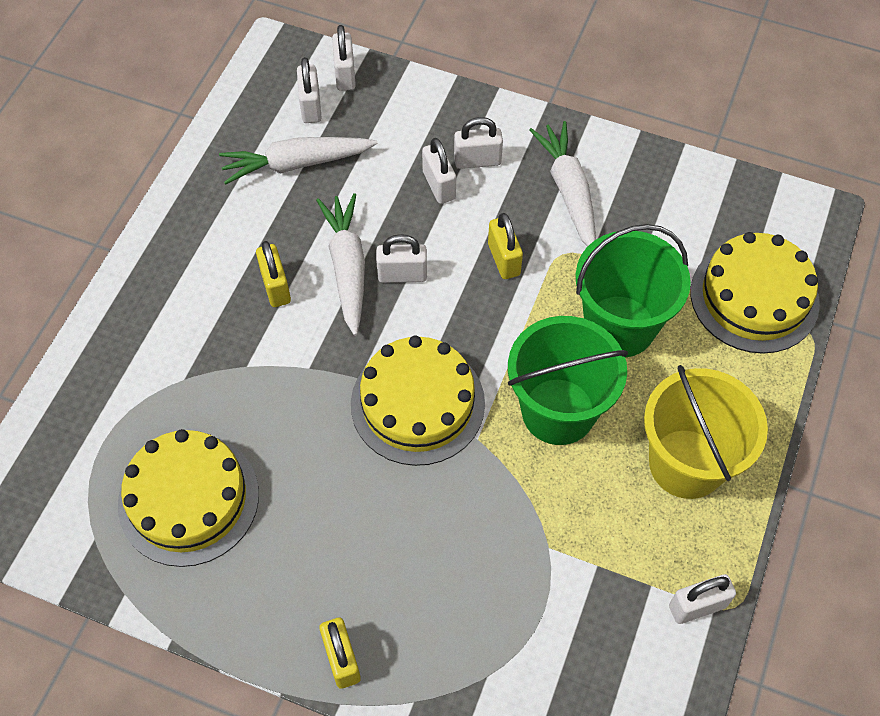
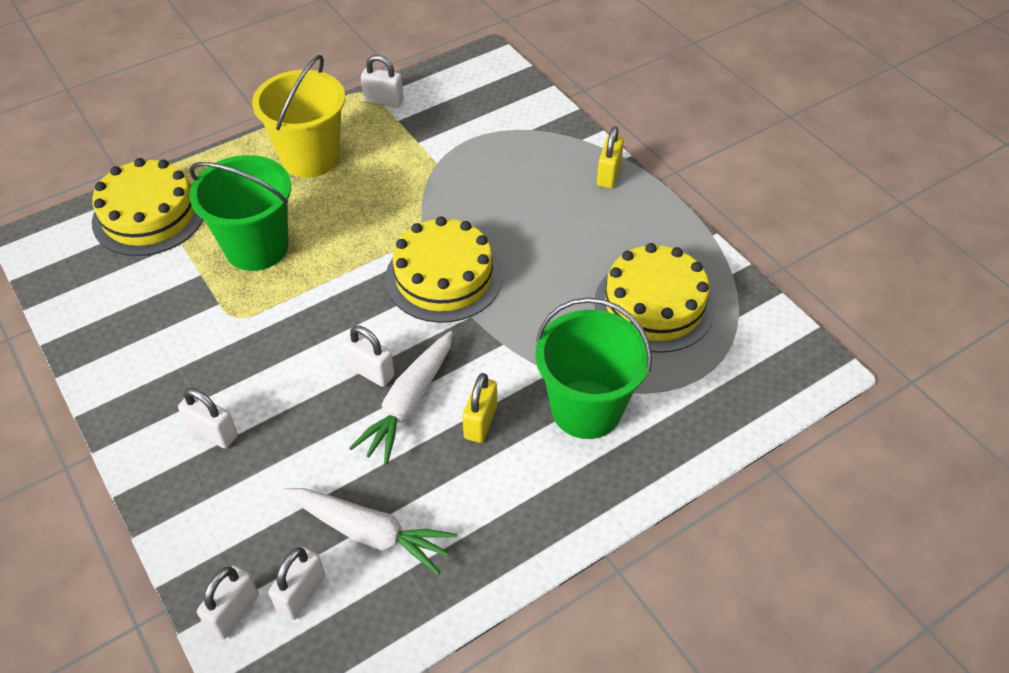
camera: 145 degrees left, 10 degrees down
white padlock [422,138,456,204] -> none
yellow padlock [488,213,523,279] -> none
green bucket [508,316,628,445] -> green bucket moved to [535,297,652,439]
white carrot [529,121,596,246] -> none

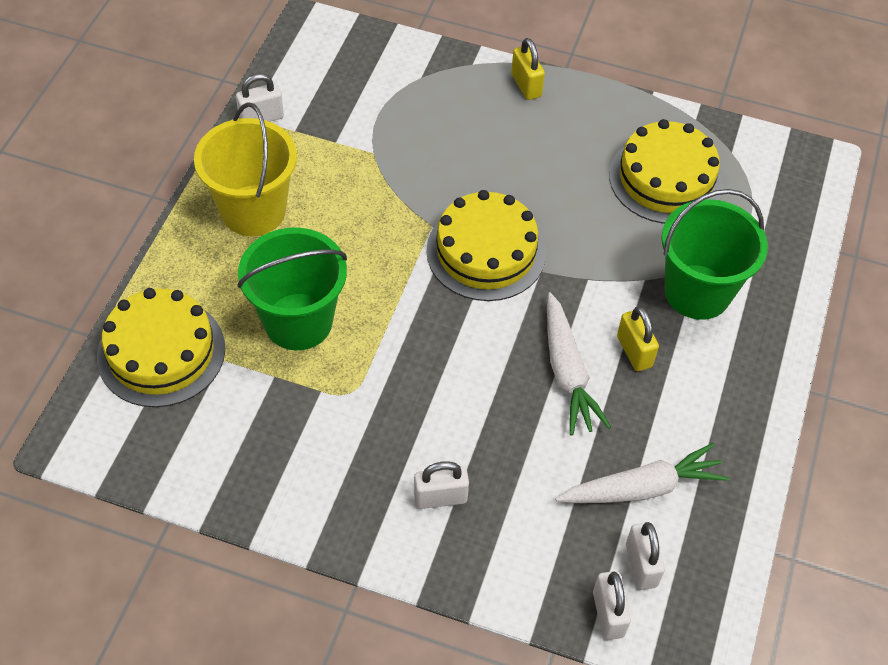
camera: 40 degrees left, 5 degrees up
white padlock [342,326,395,387] -> none

